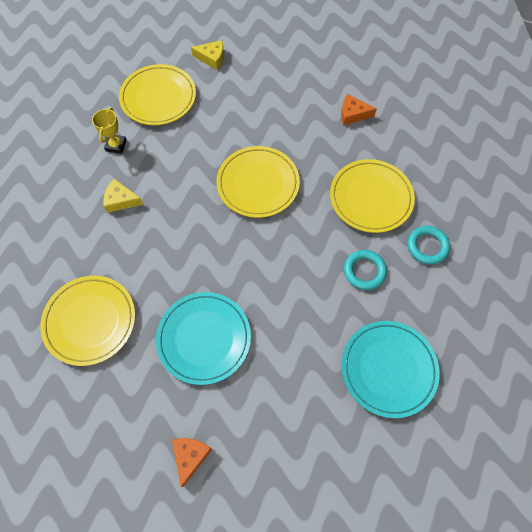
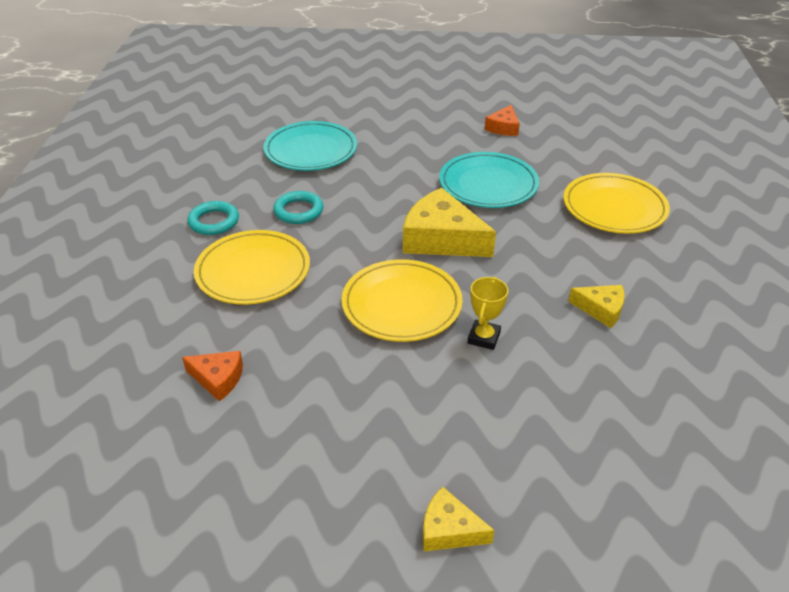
camera: 170 degrees left, 25 degrees down
yellow trophy [92,107,127,154] -> yellow trophy moved to [467,277,508,350]
yellow plate [119,64,196,125] -> none
none -> yellow cheese [403,188,496,257]

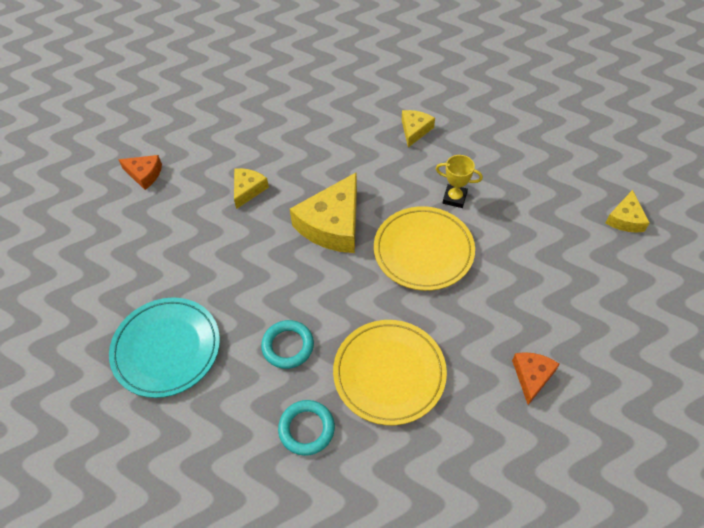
camera: 90 degrees left, 15 degrees up
turquoise plate [439,152,539,208] -> yellow cheese [234,168,269,209]
yellow plate [563,173,670,234] -> none

